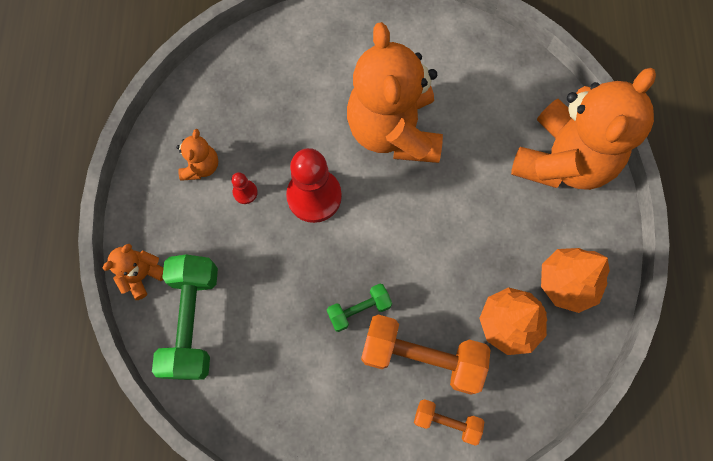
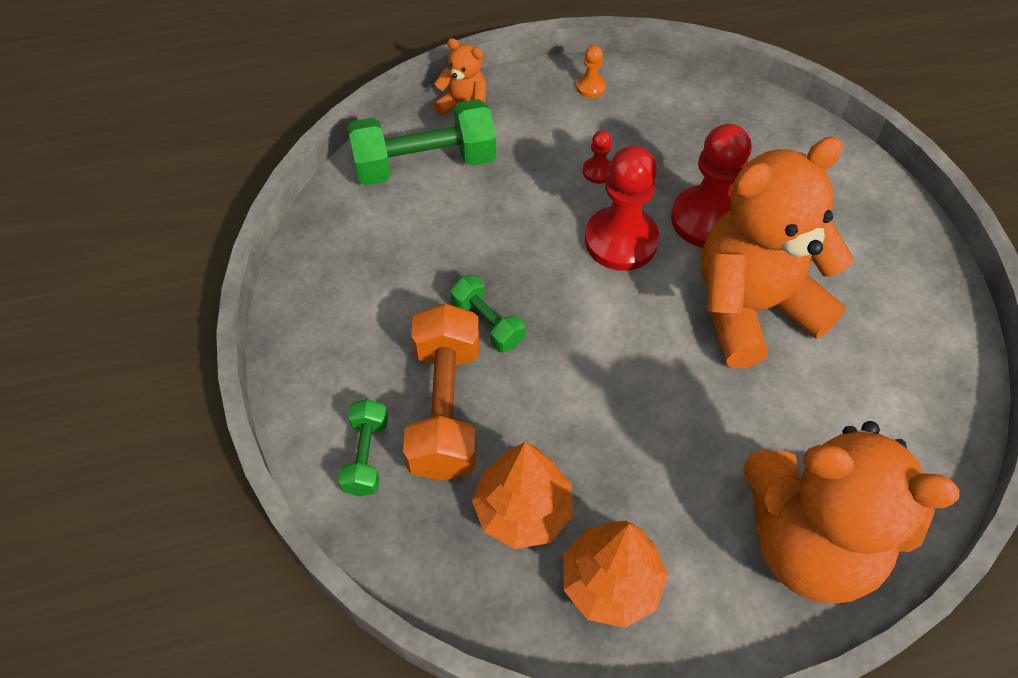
camera: 75 degrees right, 15 degrees down
orange teddy bear [176,129,218,181] -> none
orange dumbbell [414,399,484,446] -> green dumbbell [338,399,388,496]
none -> orange pawn [576,45,606,98]
none -> red pawn [671,124,751,248]

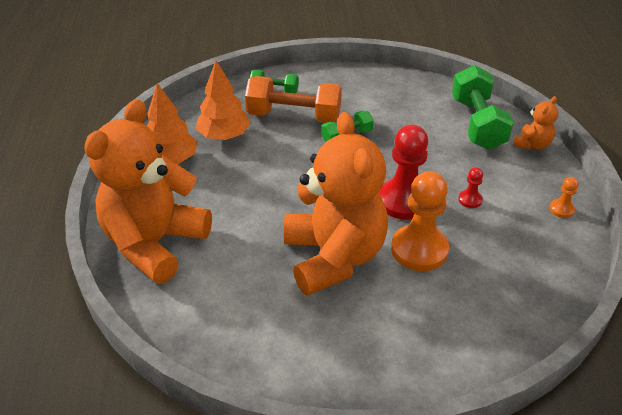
camera: 100 degrees right, 15 degrees down
red pawn [671,124,751,248] -> orange pawn [391,171,449,271]

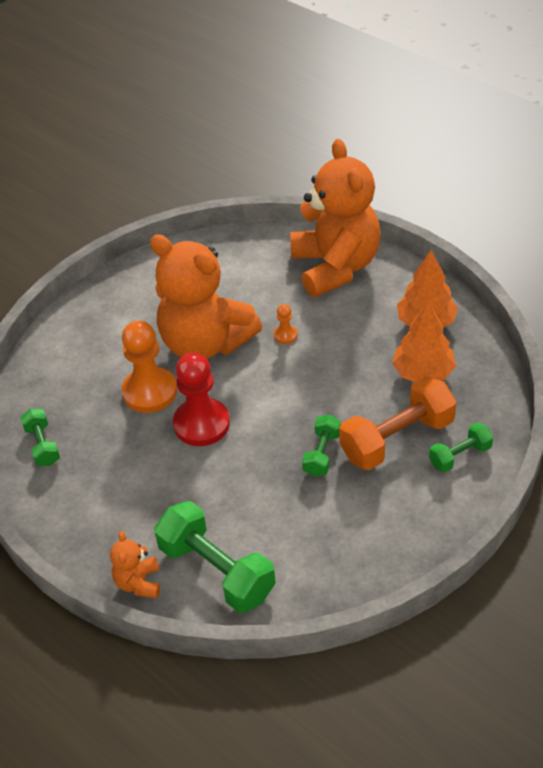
camera: 140 degrees right, 5 degrees up
red pawn [458,167,483,208] -> none
orange pawn [549,177,579,218] -> orange pawn moved to [274,304,297,344]
none -> green dumbbell [20,408,60,466]

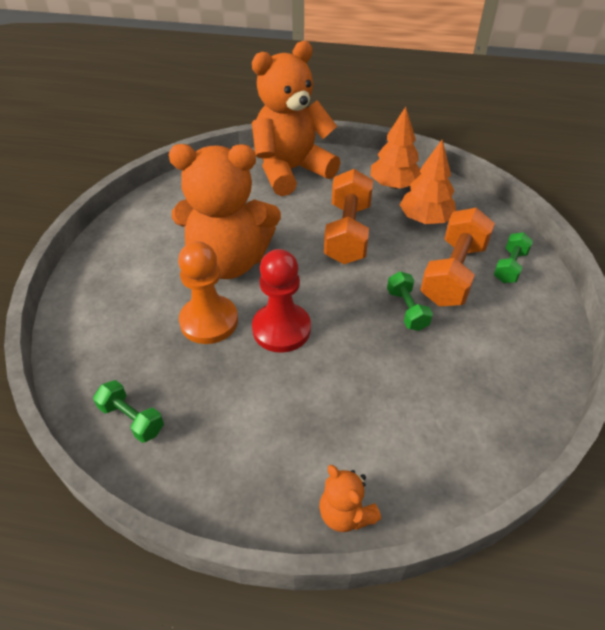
camera: 35 degrees left, 0 degrees up
green dumbbell [154,501,276,613] -> none
orange pawn [274,304,297,344] -> none
orange teddy bear [290,139,381,298] -> orange teddy bear turned 75 degrees counterclockwise [252,41,341,196]
none -> orange dumbbell [324,169,373,264]

